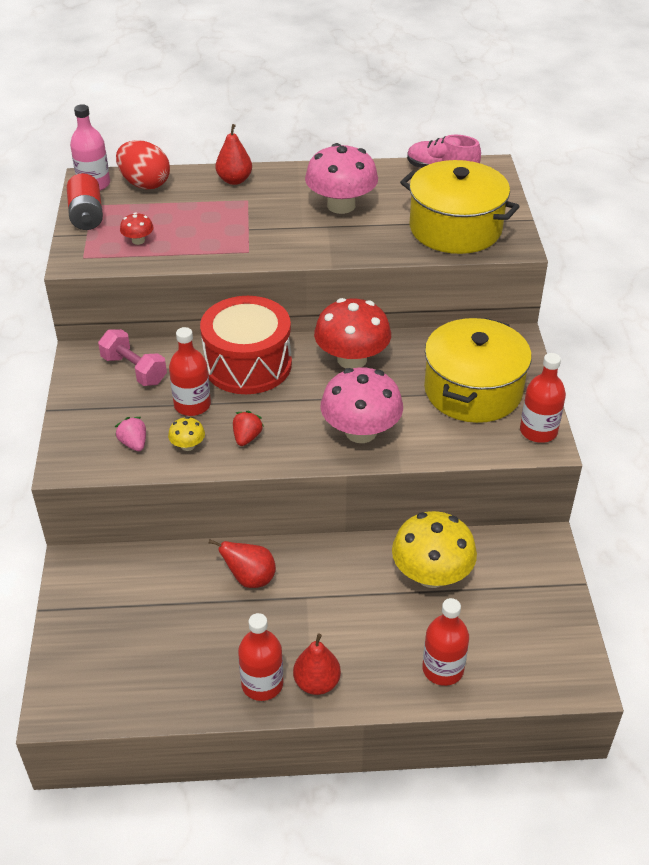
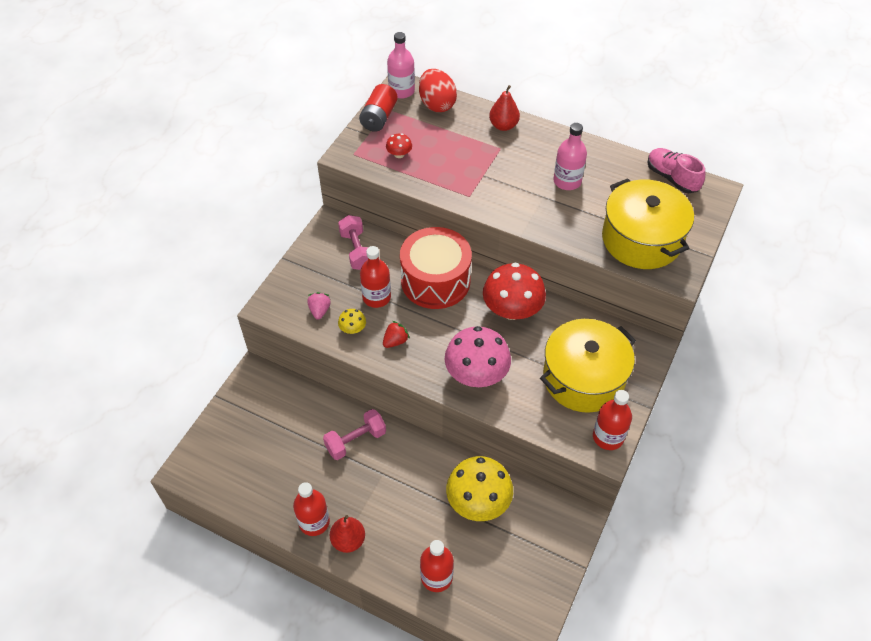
camera: 30 degrees right, 10 degrees up
red pear [209,540,276,588] -> pink dumbbell [323,409,386,460]
pink mushroom [305,143,378,214] -> pink bottle [553,123,587,190]

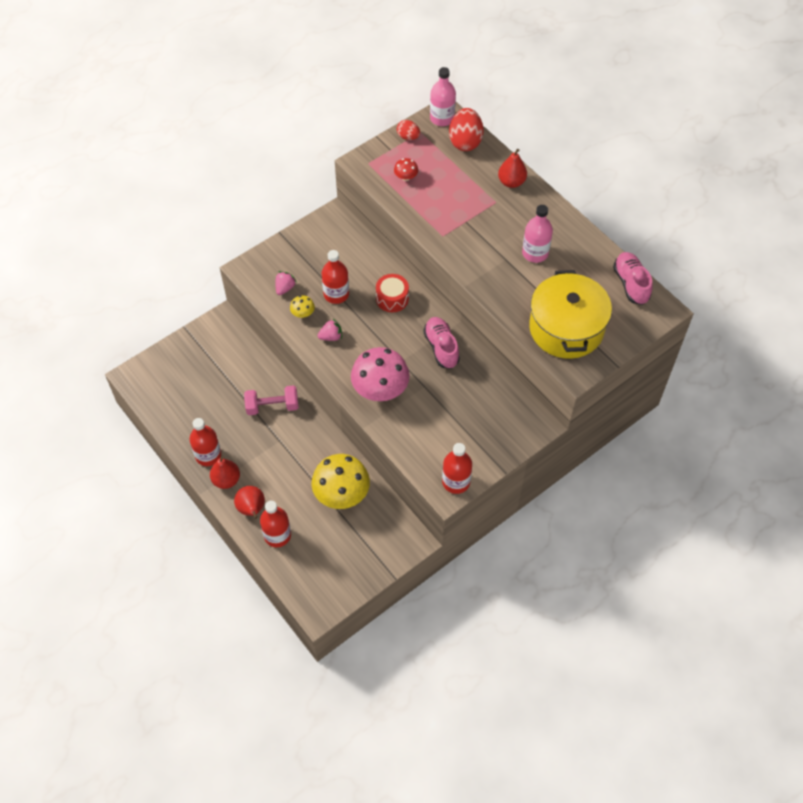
camera: 25 degrees right, 5 degrees up
pink dumbbell [338,215,368,270] -> none
red battery [359,84,398,132] -> red egg [397,120,420,140]
red strawberry [383,321,410,348] -> pink strawberry [318,319,342,341]
red drum [400,227,472,309] -> red drum [376,274,409,312], size x0.52
red mushroom [483,263,546,320] -> pink shoe [423,317,460,369]
yellow pot [540,319,636,413] -> none
none -> red pear [234,486,265,519]

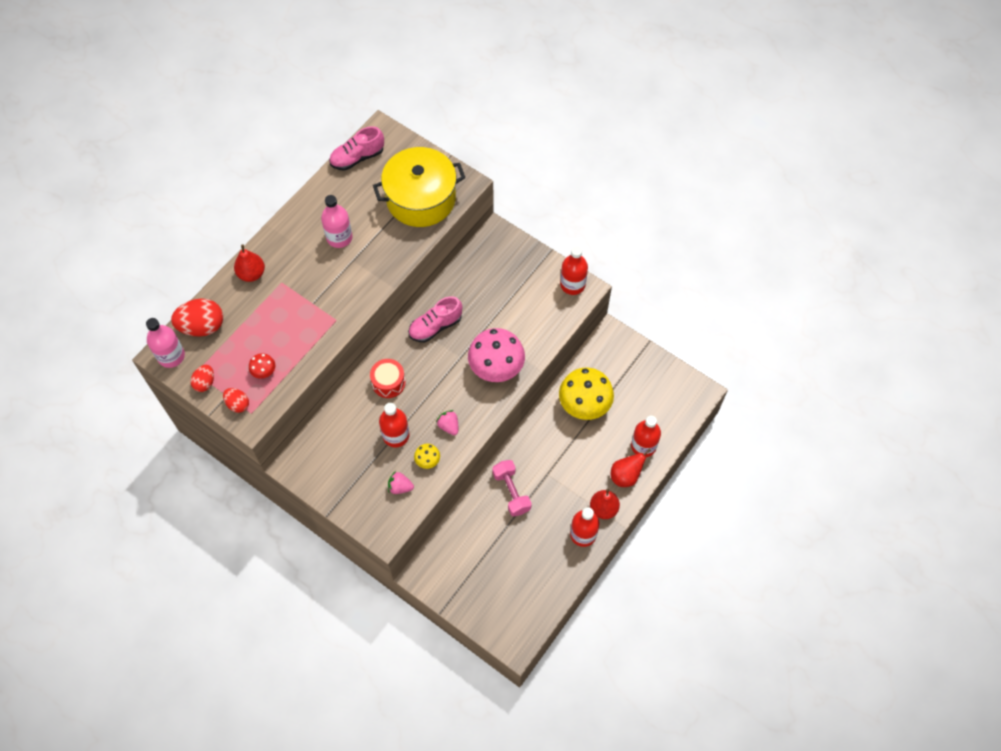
camera: 105 degrees left, 5 degrees up
none -> red egg [223,388,249,413]

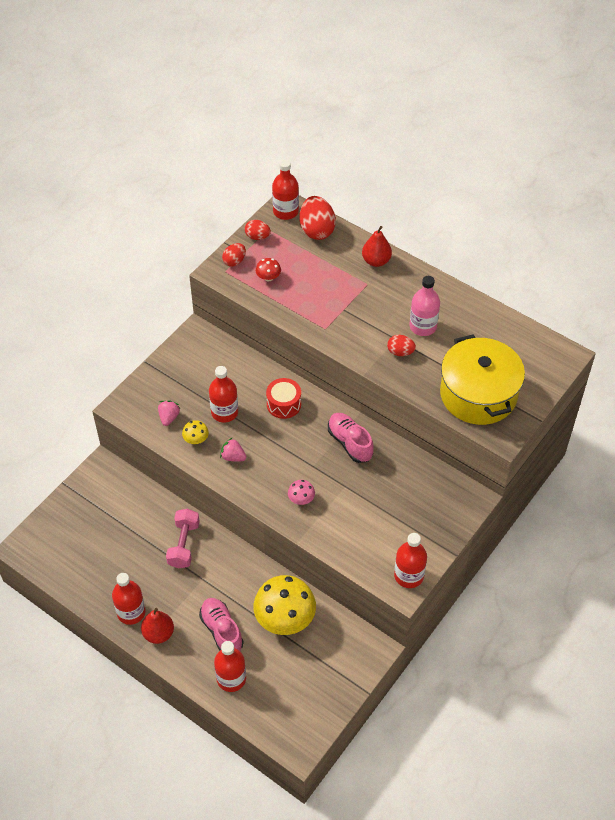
camera: 90 degrees right, 10 degrees down
pink bottle [146,318,185,368] -> red bottle [272,160,299,220]
pink shoe [329,126,384,171] -> pink shoe moved to [199,598,244,651]
pink strawberry [436,410,458,435] -> pink strawberry turned 120 degrees counterclockwise [220,438,246,461]
pink mushroom [468,328,525,382] -> pink mushroom [288,480,315,505], size x0.44
pink dumbbell [492,460,532,517] -> pink dumbbell turned 60 degrees counterclockwise [166,509,199,569]
red pear [611,449,651,487] -> none
none -> red egg [387,335,416,356]

